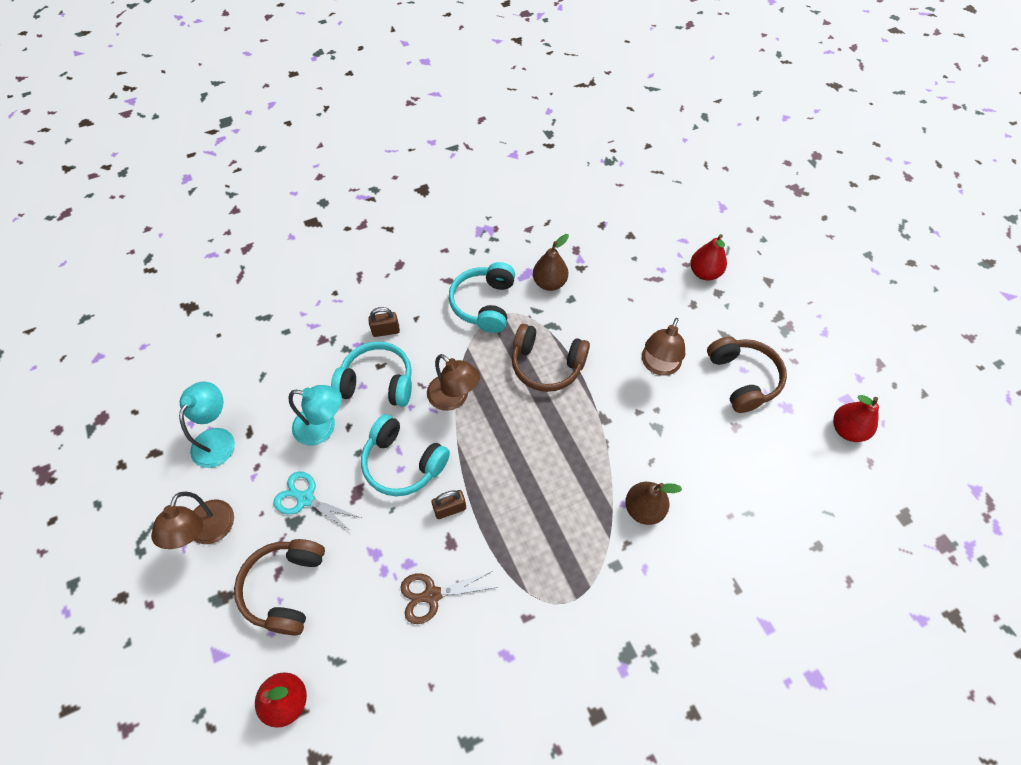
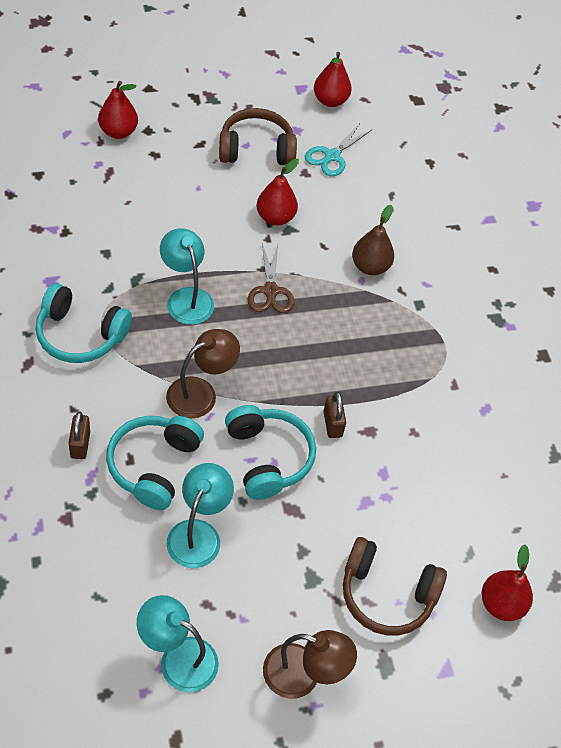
camera: 85 degrees left, 5 degrees down
turquoise scissors [273,471,361,532] -> turquoise scissors moved to [305,123,372,176]
turquoise headphones [361,414,450,496] -> turquoise headphones turned 60 degrees counterclockwise [225,405,316,500]
brown scissors [400,570,498,624] -> brown scissors moved to [248,243,294,313]
brown headphones [512,324,590,392] -> turquoise lamp [160,228,214,325]
brown pear [533,234,569,291] -> none
brown lamp [642,318,685,376] -> none
none -> red pear [257,159,299,225]

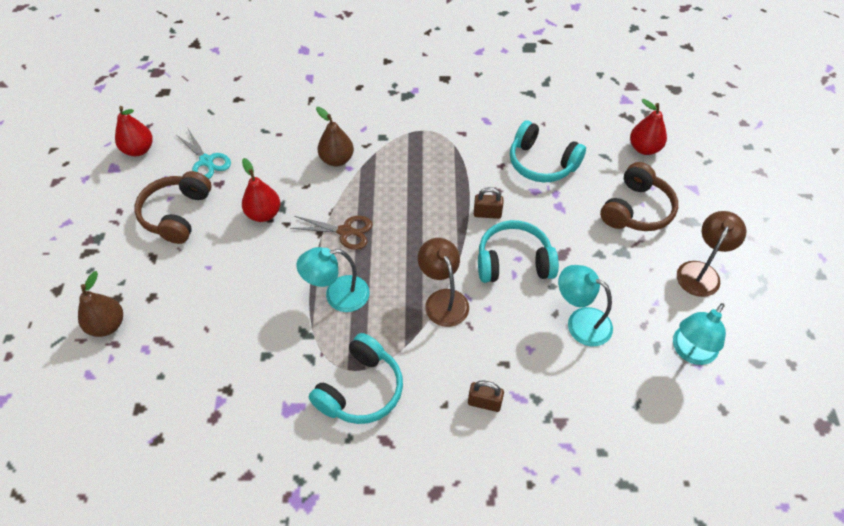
camera: 70 degrees left, 0 degrees up
red pear [98,81,138,139] -> brown pear [78,271,123,337]
turquoise headphones [106,416,204,510] -> turquoise headphones moved to [510,120,586,183]

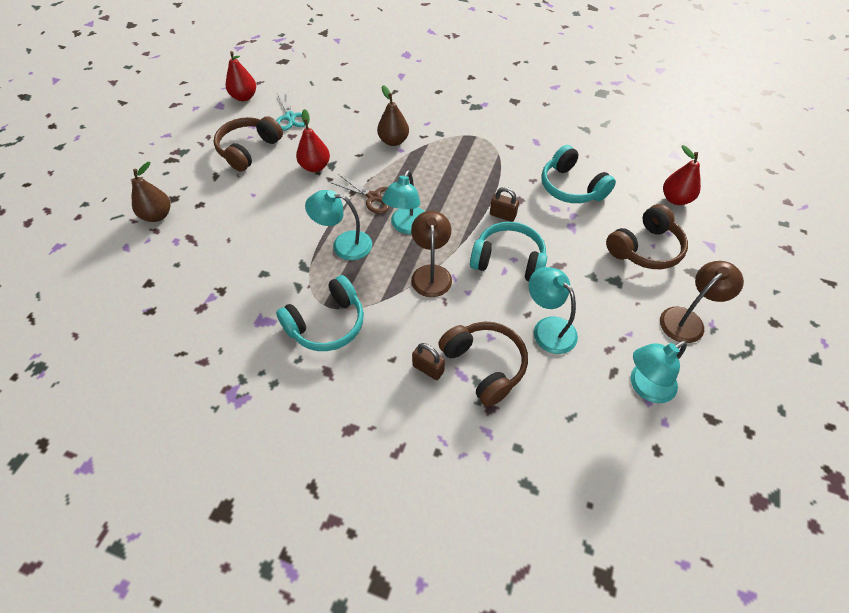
camera: 20 degrees right, 0 degrees up
none -> turquoise lamp [382,170,425,234]
none -> brown headphones [438,321,528,407]

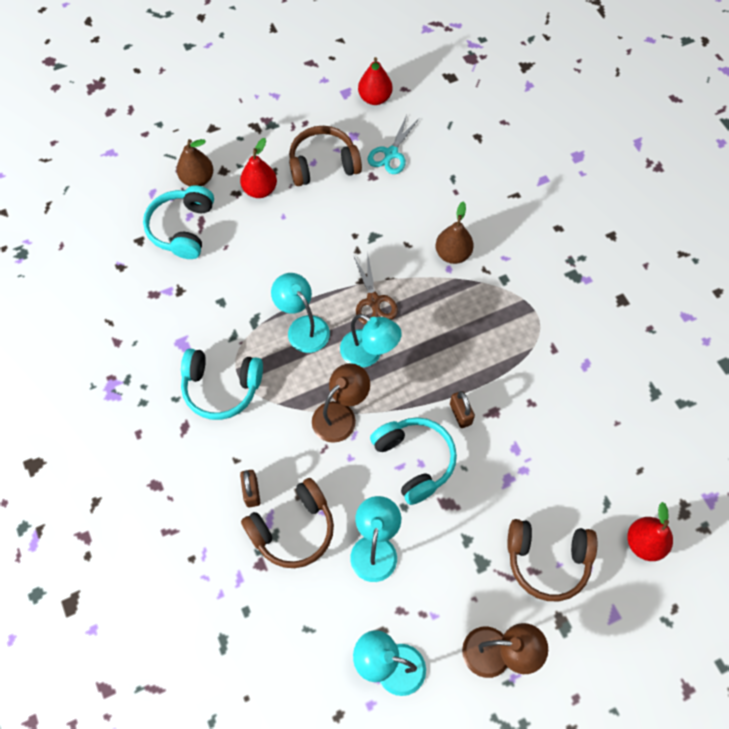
camera: 45 degrees right, 10 degrees up
red pear [296,109,330,172] -> red pear moved to [240,138,277,198]
turquoise lamp [382,170,425,234] -> turquoise lamp turned 120 degrees counterclockwise [340,314,402,367]
brown headphones [438,321,528,407] -> brown headphones turned 45 degrees clockwise [241,478,334,568]
turquoise headphones [541,145,616,203] -> turquoise headphones moved to [143,185,214,259]

